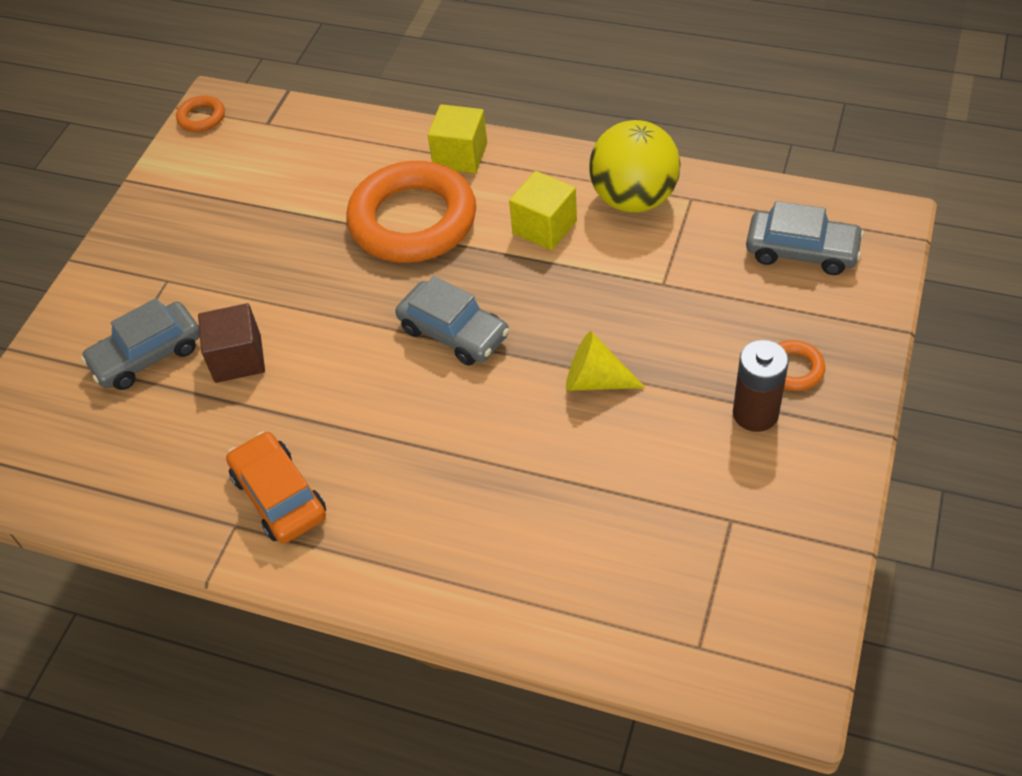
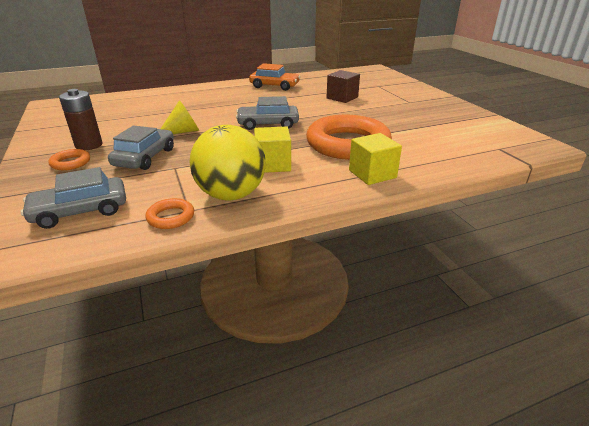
camera: 135 degrees right, 20 degrees down
grey car [81,298,200,390] -> grey car moved to [108,125,174,170]
orange ring [176,95,225,132] -> orange ring moved to [145,198,194,229]

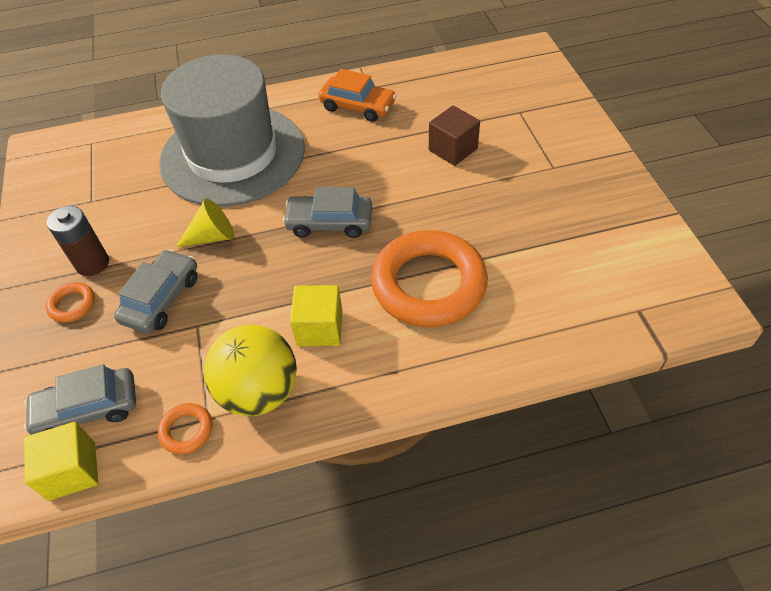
camera: 10 degrees right, 20 degrees up
yellow cube [349,133,402,185] -> yellow cube moved to [24,422,98,501]
none -> grey hat [159,54,305,207]

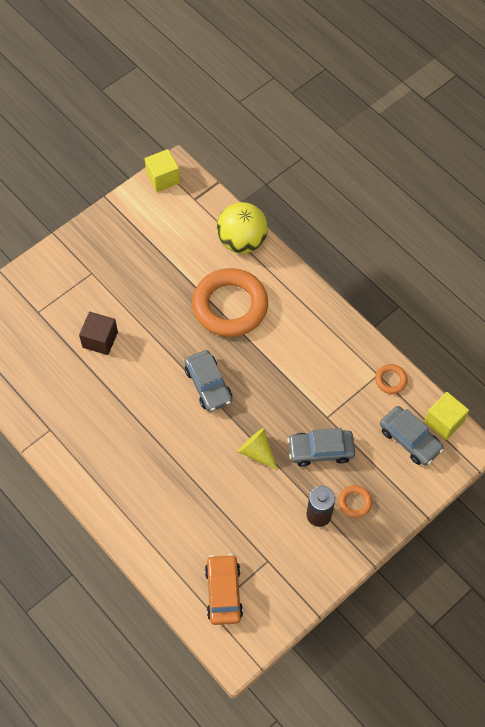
camera: 120 degrees left, 10 degrees up
grey hat [159,54,305,207] -> none
yellow ball [204,325,297,416] -> yellow ball moved to [217,202,268,254]
yellow cube [290,285,343,346] -> yellow cube moved to [145,149,180,192]
orange car [318,69,397,122] -> orange car moved to [205,554,243,625]

